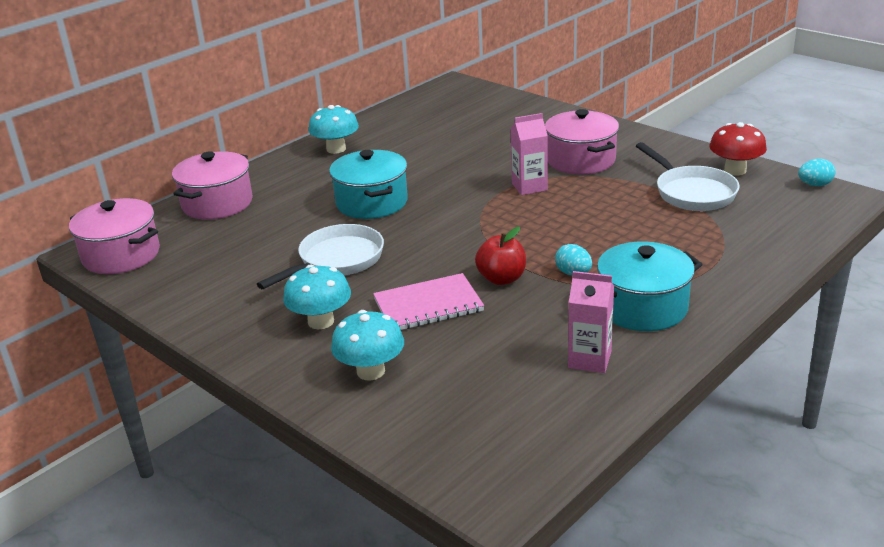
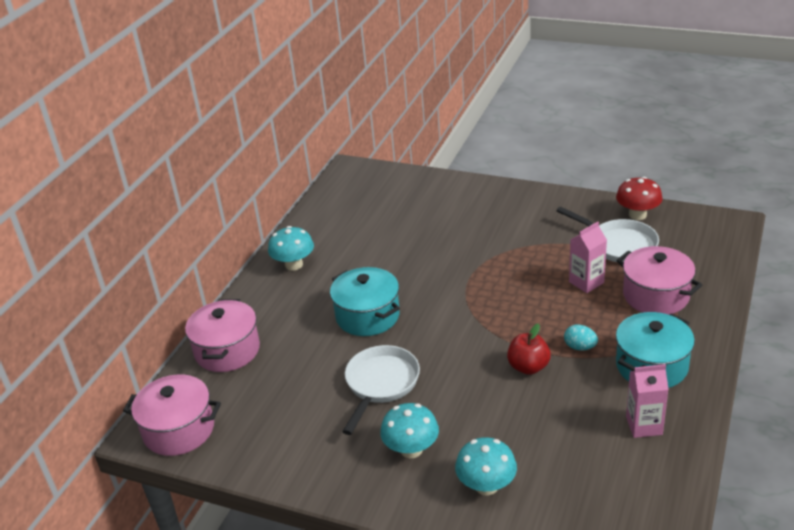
camera: 20 degrees left, 5 degrees up
pink notebook [373,273,484,330] -> none
pink carton [511,113,548,195] -> pink carton moved to [569,222,607,293]
pink pot [545,109,619,175] -> pink pot moved to [616,246,702,315]
turquoise egg [798,159,835,186] -> none

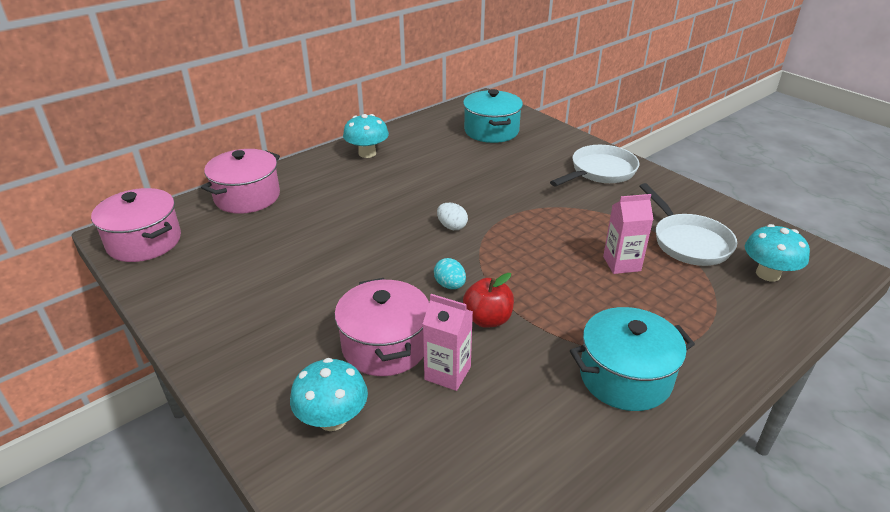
camera: 25 degrees right, 0 degrees up
turquoise pot [330,267,400,336] -> turquoise pot moved to [463,89,523,143]
white pan [342,345,420,435] -> white pan moved to [550,145,639,187]
turquoise mushroom [380,403,439,458] -> turquoise mushroom moved to [745,224,810,282]
turquoise egg [564,324,598,350] -> turquoise egg moved to [434,258,466,289]
red mushroom [616,177,663,220] -> none
pink pot [616,246,702,315] -> pink pot moved to [334,278,429,376]
pink carton [626,364,669,438] -> pink carton moved to [423,294,473,391]
none -> white egg [437,203,468,230]

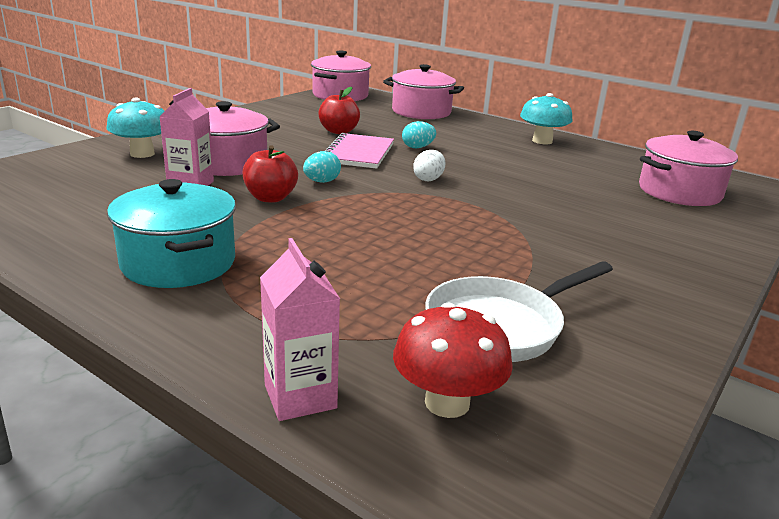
camera: 75 degrees right, 10 degrees down
turquoise pot [463,89,523,143] -> pink pot [639,131,738,206]
white pan [550,145,639,187] -> none
pink carton [603,194,653,274] -> pink carton moved to [260,238,340,421]
turquoise mushroom [745,224,810,282] -> red mushroom [393,302,513,418]
none -> red apple [318,87,360,134]
none -> pink notebook [325,133,394,169]
none -> turquoise egg [402,121,436,148]

